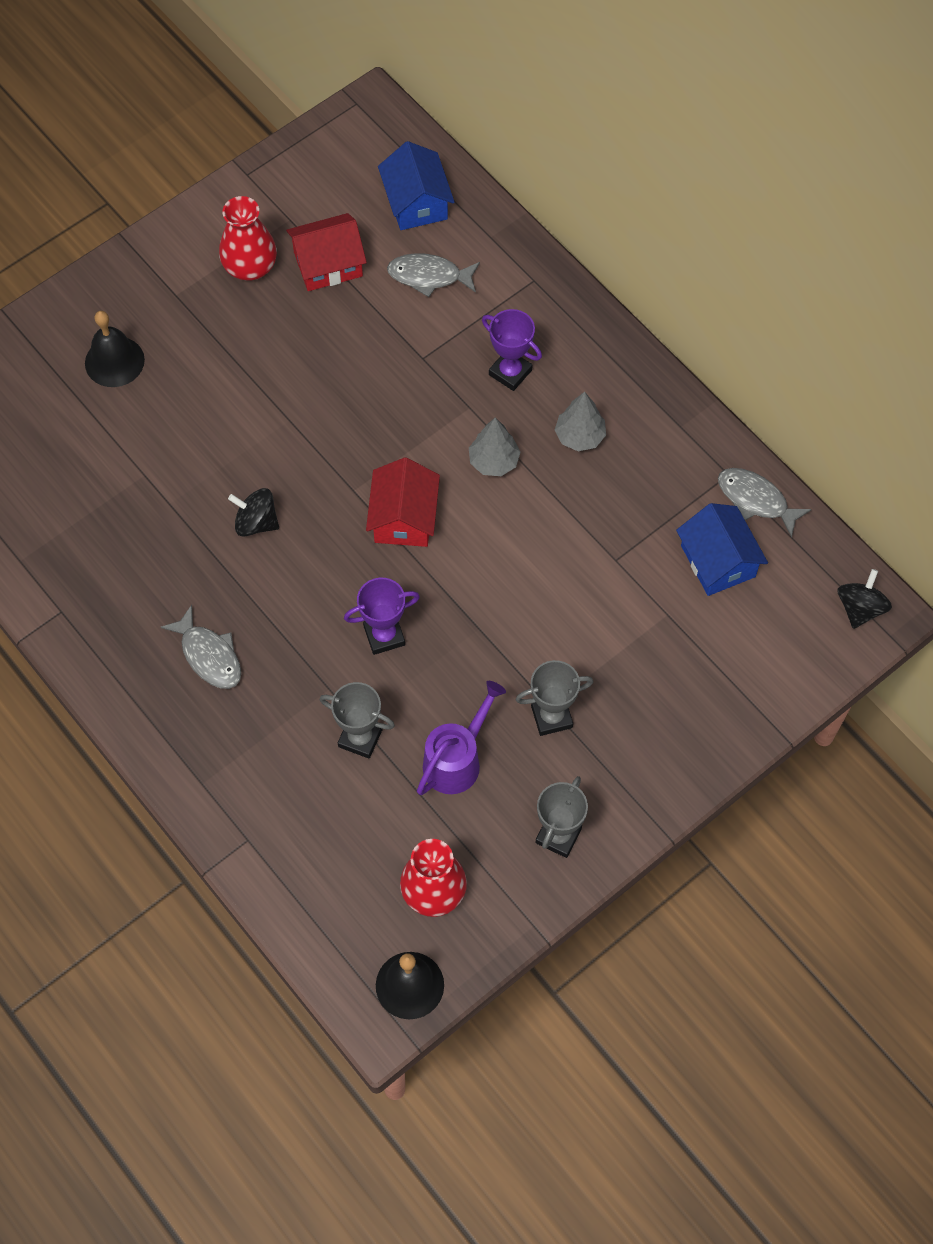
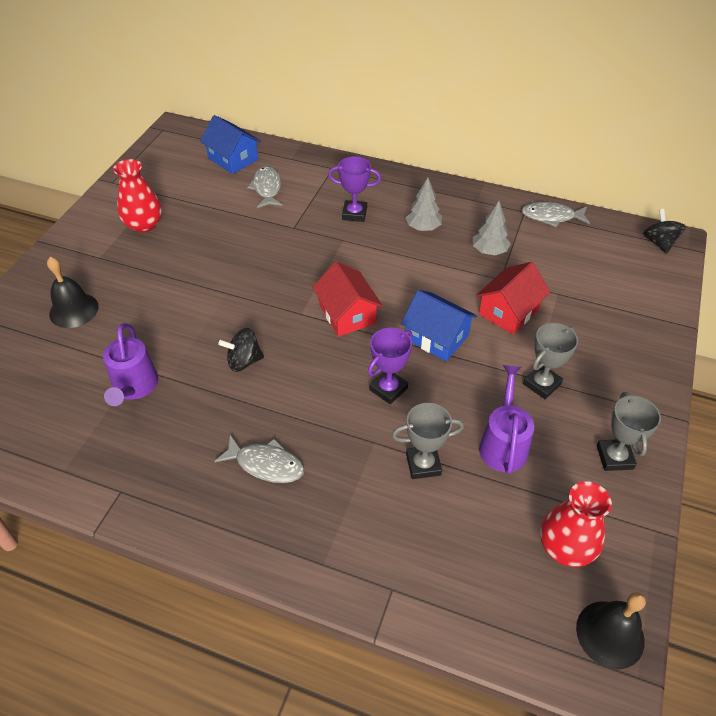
camera: 30 degrees left, 15 degrees down
red house [286,213,367,291] -> red house moved to [476,262,550,334]
grey fish [387,253,480,297] -> grey fish turned 105 degrees clockwise [247,166,283,208]
grey tree [469,418,521,476] -> grey tree moved to [473,201,511,255]
blue house [676,503,768,596] -> blue house moved to [401,290,477,361]
none -> purple watering can [103,323,158,406]

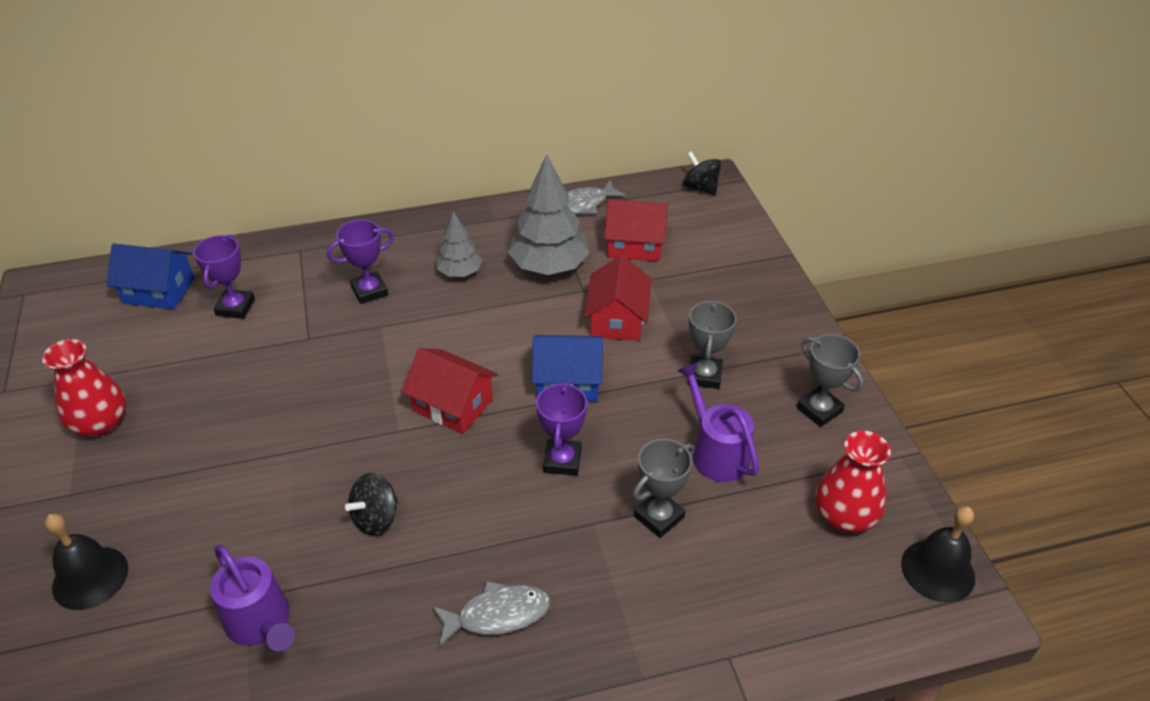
camera: 35 degrees left, 5 degrees down
grey fish [247,166,283,208] -> purple trophy [193,234,255,319]
grey tree [473,201,511,255] -> grey tree [508,154,590,275], size x1.75
none -> red house [604,199,668,262]

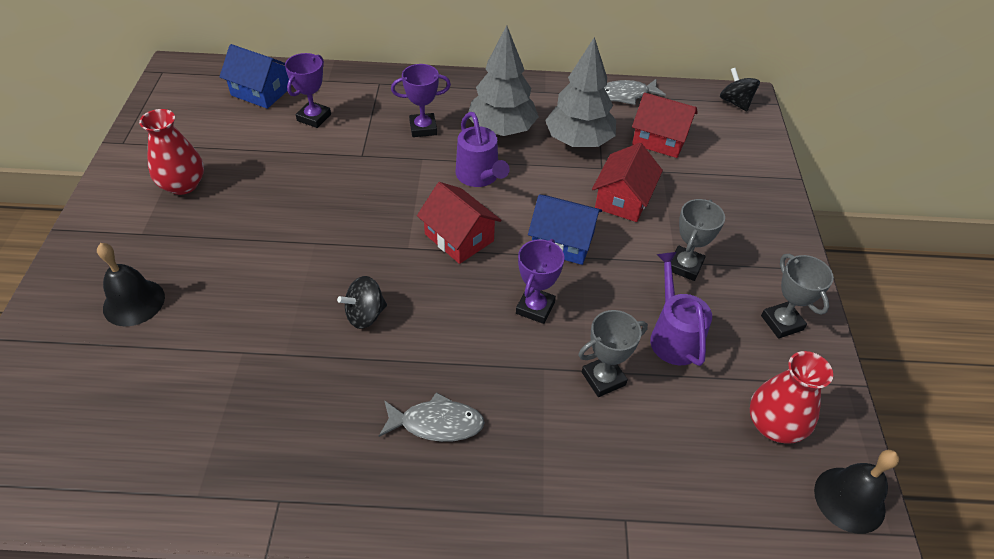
camera: 15 degrees right, 5 degrees up
purple watering can [210,545,295,651] -> purple watering can moved to [456,112,510,187]
grey tree [436,211,482,277] -> grey tree [468,25,539,136], size x1.75

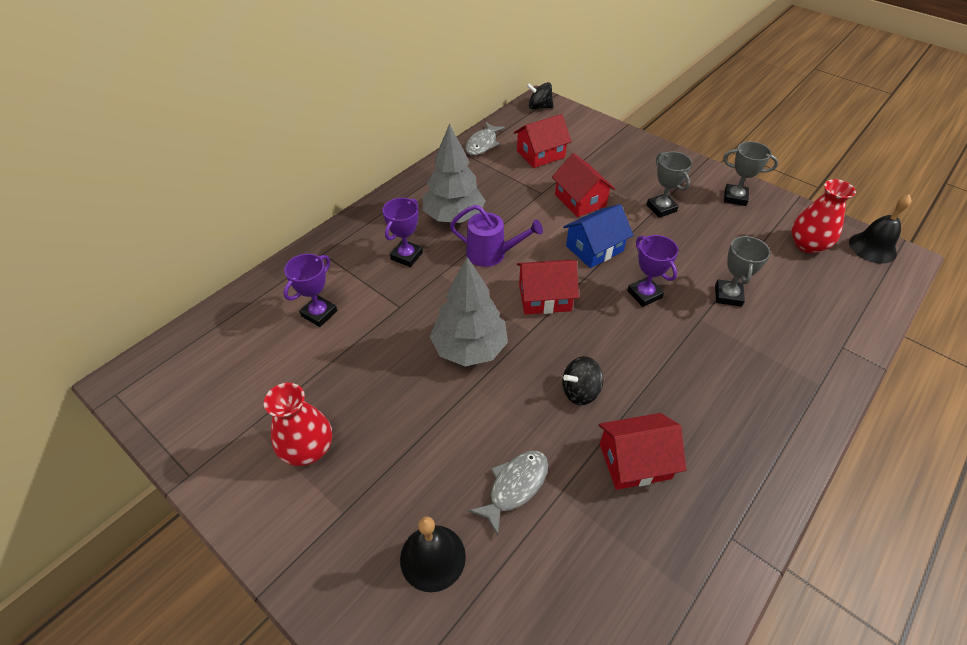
camera: 50 degrees left, 0 degrees up
blue house [219,44,289,109] -> none
purple trophy [285,53,331,128] -> purple trophy turned 60 degrees clockwise [283,254,337,327]
black spinning top [337,276,387,329] -> black spinning top turned 60 degrees clockwise [562,356,603,405]
grey fish [379,392,485,442] -> grey fish moved to [468,451,548,536]
grey tree [545,37,616,147] -> grey tree moved to [430,257,508,366]
purple watering can [650,252,712,366] -> none
none -> red house [599,413,686,490]

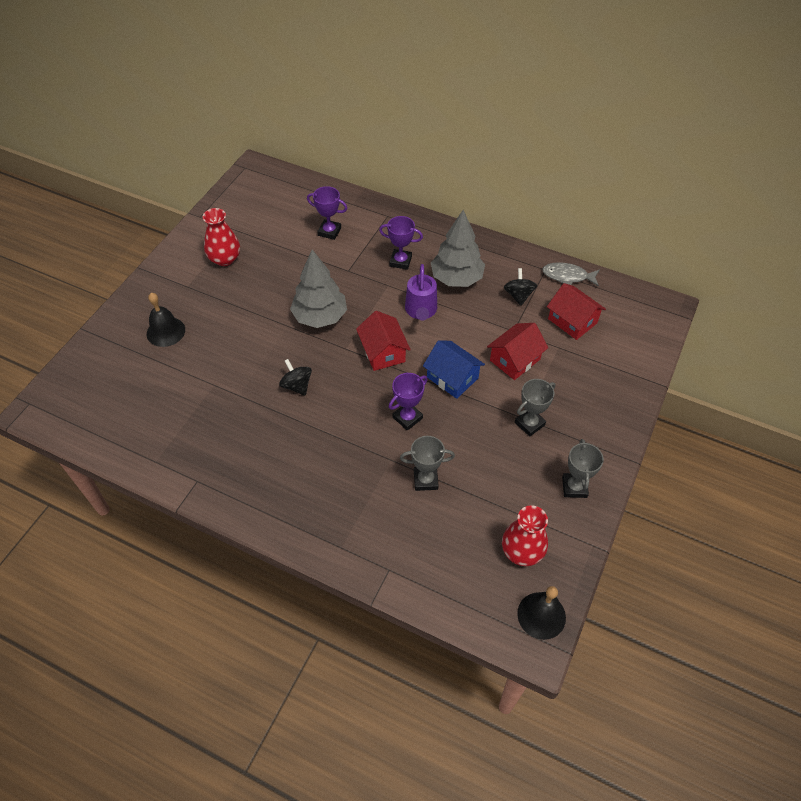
camera: 75 degrees right, 5 degrees up
grey fish [468,451,548,536] -> none
black spinning top [527,82,553,109] -> black spinning top moved to [504,268,537,306]
red house [599,413,686,490] -> none

